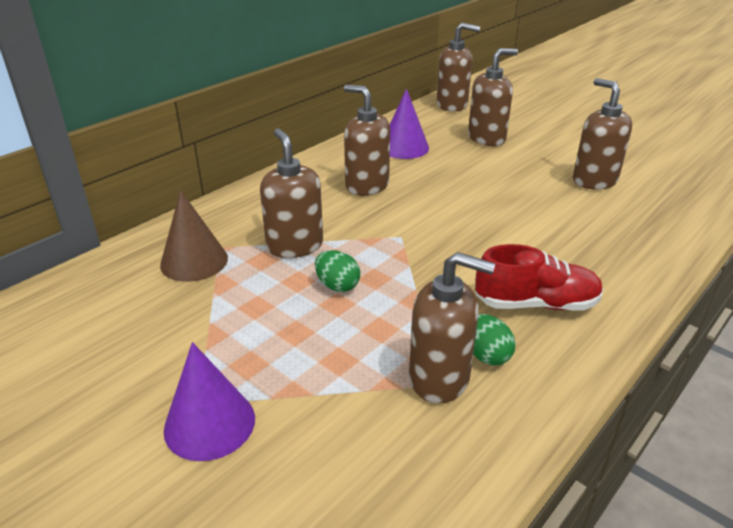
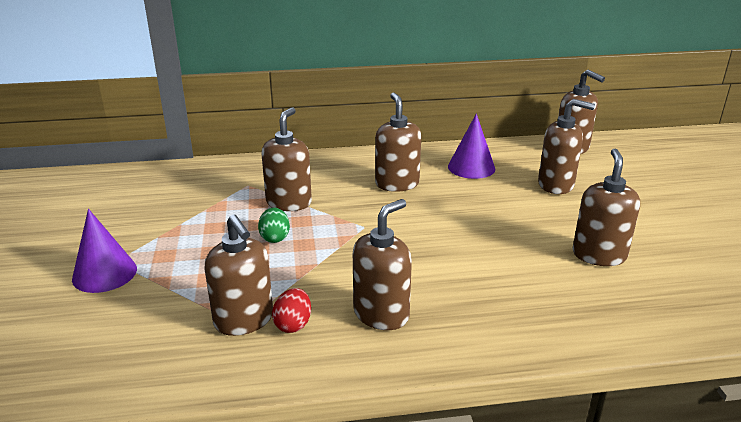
camera: 40 degrees right, 5 degrees down
brown cone [160,190,228,282] -> none
green egg [473,314,516,365] -> red egg [272,288,311,333]
red shoe [475,244,603,310] -> brown soap dispenser [353,199,412,330]

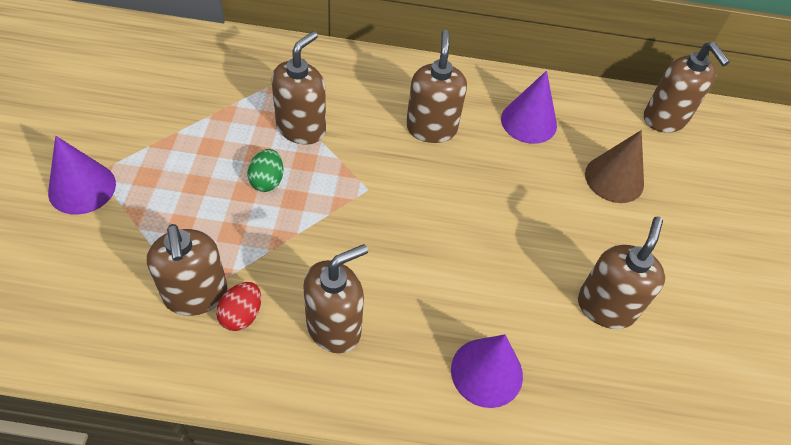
camera: 10 degrees right, 25 degrees up
brown soap dispenser [538,99,595,194] -> brown cone [585,130,644,203]
none -> purple cone [451,335,523,408]

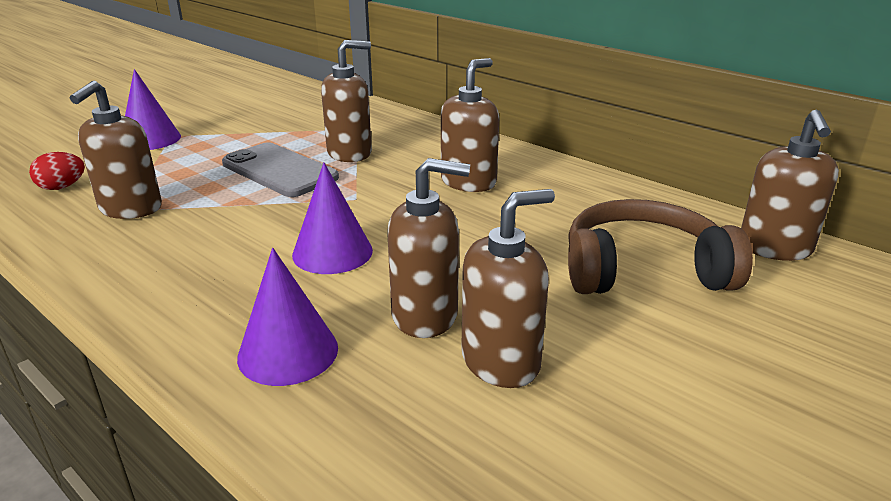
camera: 40 degrees right, 25 degrees down
red egg [216,282,261,331] -> red egg moved to [29,152,85,190]
green egg [248,149,283,192] -> grey phone [222,142,339,197]
brown soap dispenser [303,244,368,353] -> brown soap dispenser moved to [387,158,470,338]
purple cone [501,71,557,144] -> purple cone moved to [292,163,373,274]
brown cone [585,130,644,203] -> brown headphones [568,199,753,294]

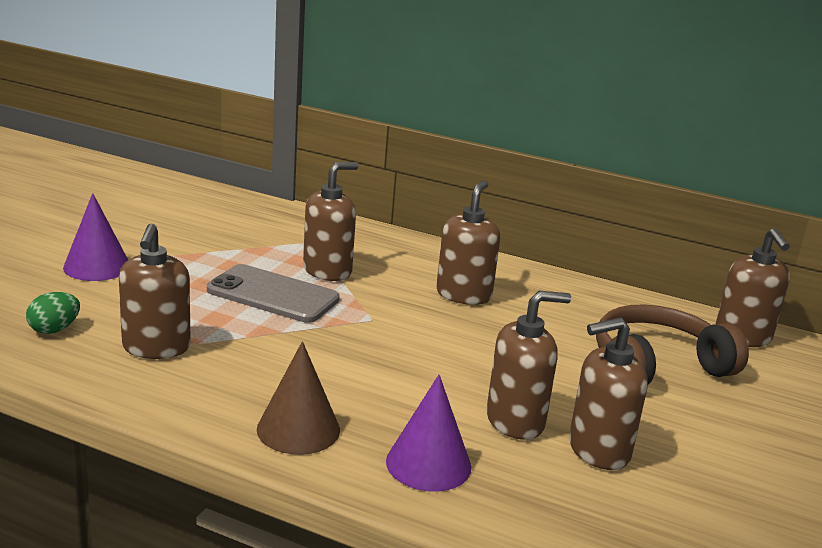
camera: 20 degrees left, 5 degrees down
red egg [29,152,85,190] -> green egg [26,292,80,334]
purple cone [292,163,373,274] -> none
brown soap dispenser [461,189,555,388] -> brown soap dispenser turned 150 degrees counterclockwise [569,317,648,470]
none -> brown cone [257,341,340,455]

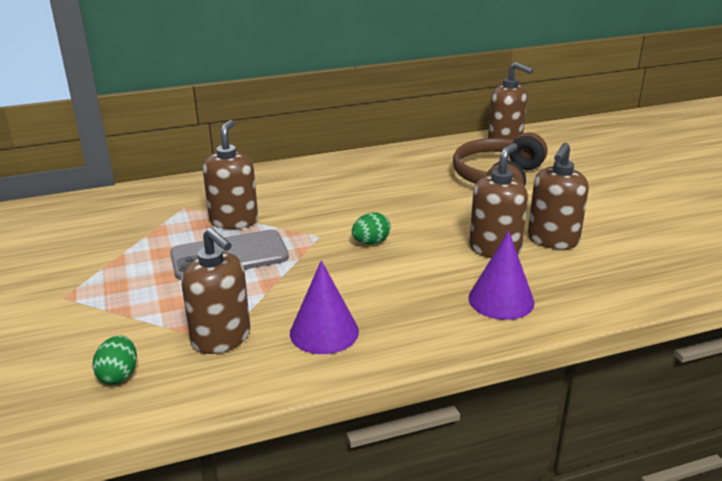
camera: 40 degrees left, 5 degrees up
purple cone [63,193,128,281] -> purple cone moved to [290,260,359,354]
brown cone [257,341,340,455] -> none
brown soap dispenser [436,180,500,305] -> none
none -> green egg [352,212,390,244]

